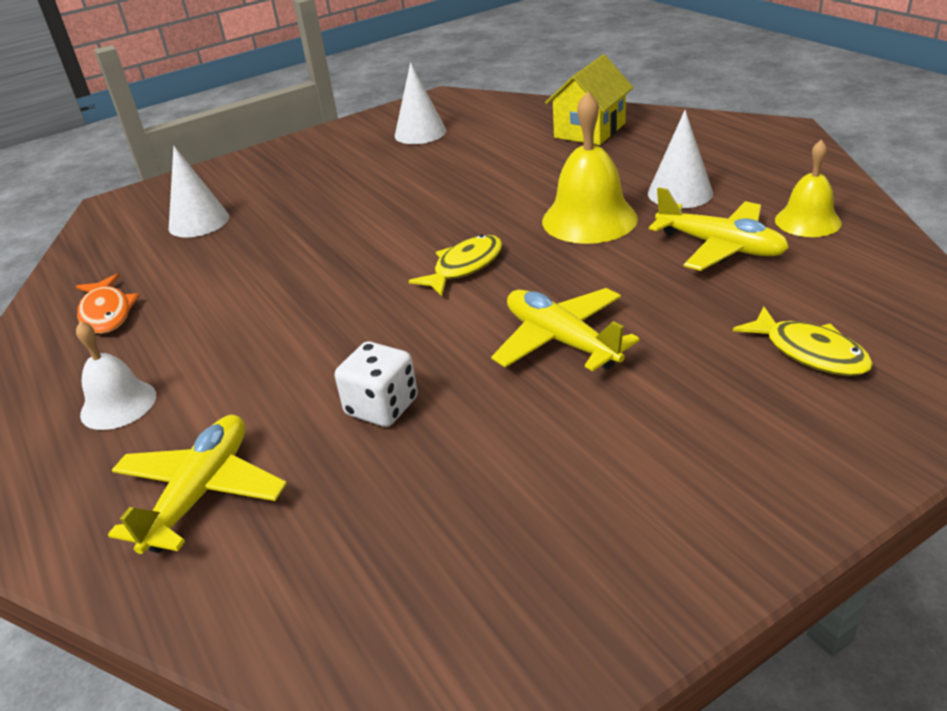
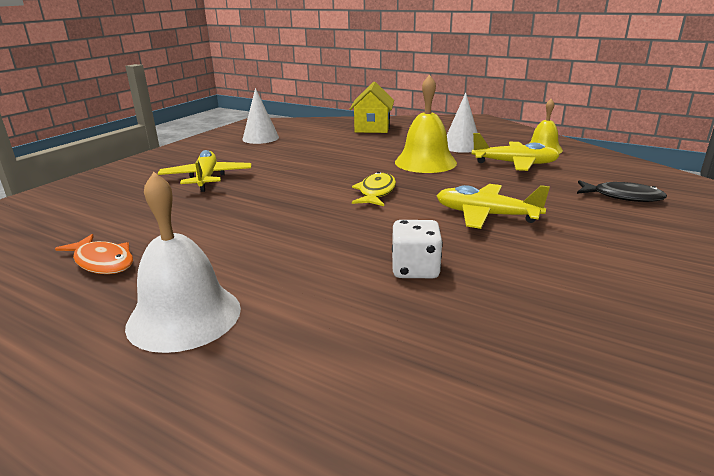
camera: 30 degrees left, 10 degrees down
white bell [76,321,156,430] -> white bell [125,172,241,353], size x1.59
yellow plane [108,415,287,554] -> yellow plane moved to [158,150,251,192]
white cone [169,146,229,237] -> none
yellow fish [733,306,873,376] -> black fish [577,180,667,202]

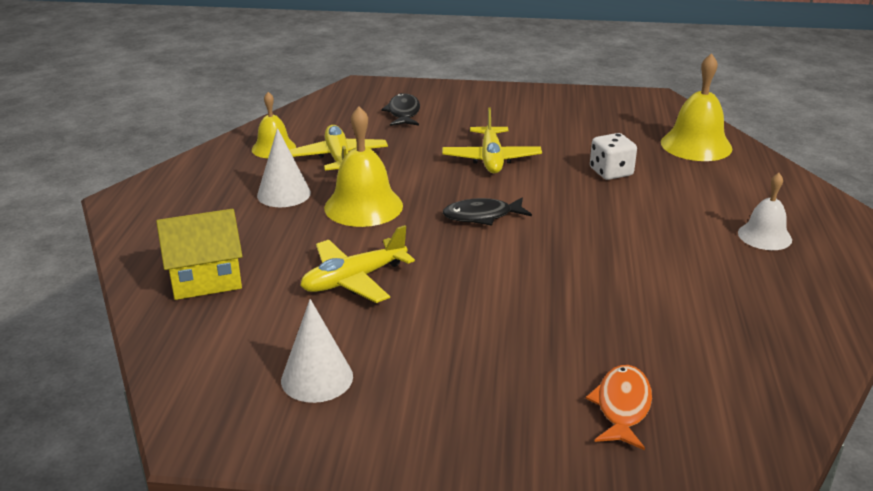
camera: 115 degrees left, 5 degrees up
orange fish [55,234,133,274] -> orange fish moved to [586,365,652,450]
white bell [125,172,241,353] -> white bell [738,173,792,250], size x0.63
yellow plane [158,150,251,192] -> yellow plane moved to [300,225,415,303]
yellow fish [352,172,396,206] -> black fish [443,197,532,226]
none -> yellow bell [661,53,733,161]

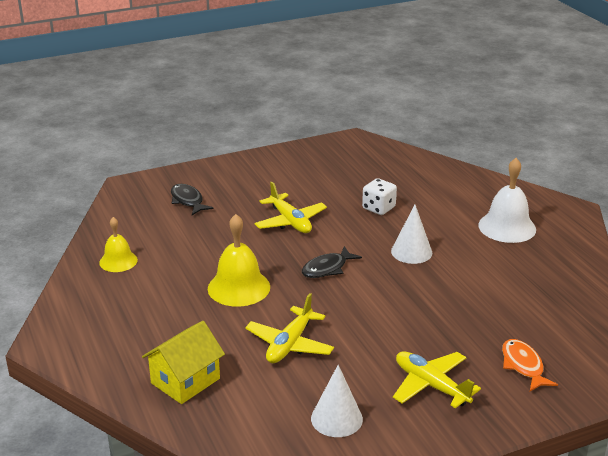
camera: 30 degrees left, 0 degrees up
white cone [257,128,311,207] -> white cone moved to [391,205,432,264]
yellow plane [289,125,388,170] -> yellow plane moved to [393,351,481,408]
yellow bell [661,53,733,161] -> none
white bell [738,173,792,250] -> white bell [478,158,536,243], size x1.59

